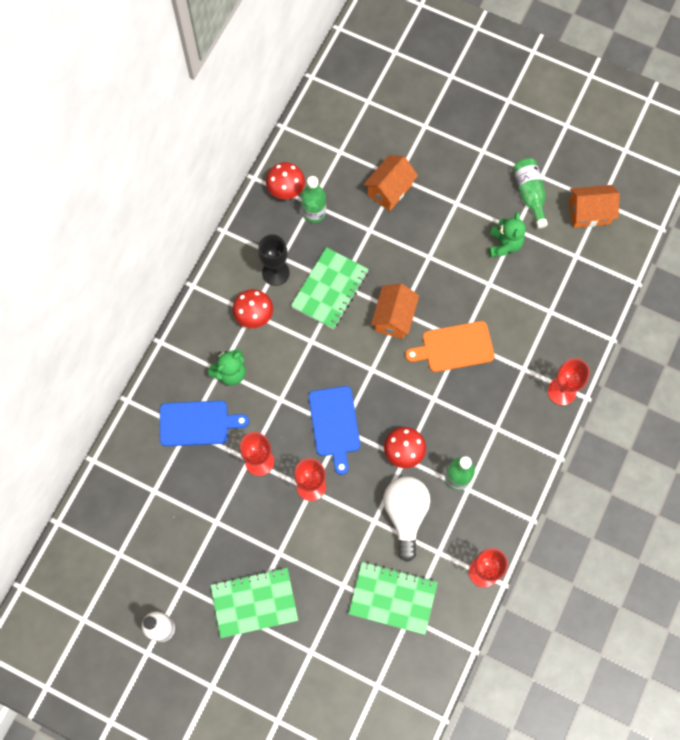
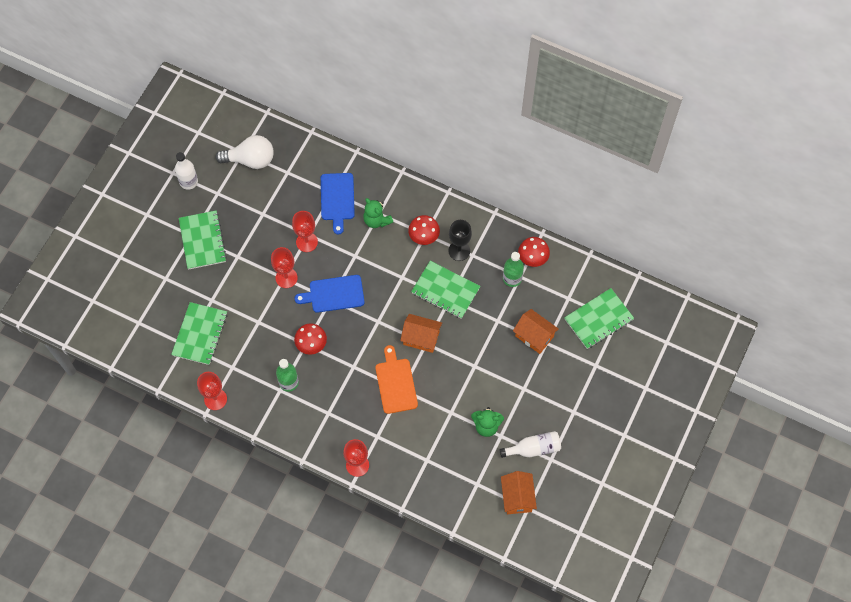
camera: 90 degrees right, 5 degrees down
white light bulb [383,476,430,562] -> white light bulb moved to [216,135,274,169]
green bottle [513,158,548,228] -> white bottle [500,431,561,458]
none -> green notebook [564,288,634,349]

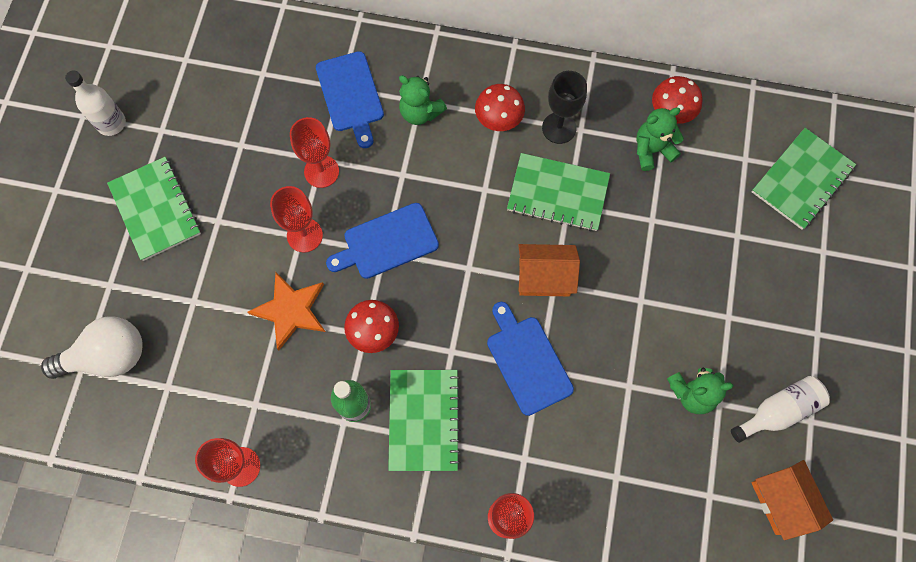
camera: 15 degrees left, 5 degrees up
green notebook [171,302,228,365] -> green notebook moved to [388,370,461,471]
white light bulb [216,135,274,169] -> white light bulb moved to [41,317,143,379]
orange cutting board [376,345,418,414] -> blue cutting board [487,302,574,416]
green bottle [503,252,524,287] -> green teddy bear [636,107,684,171]
orange house [513,309,559,354] -> none
none -> orange star [247,272,325,351]

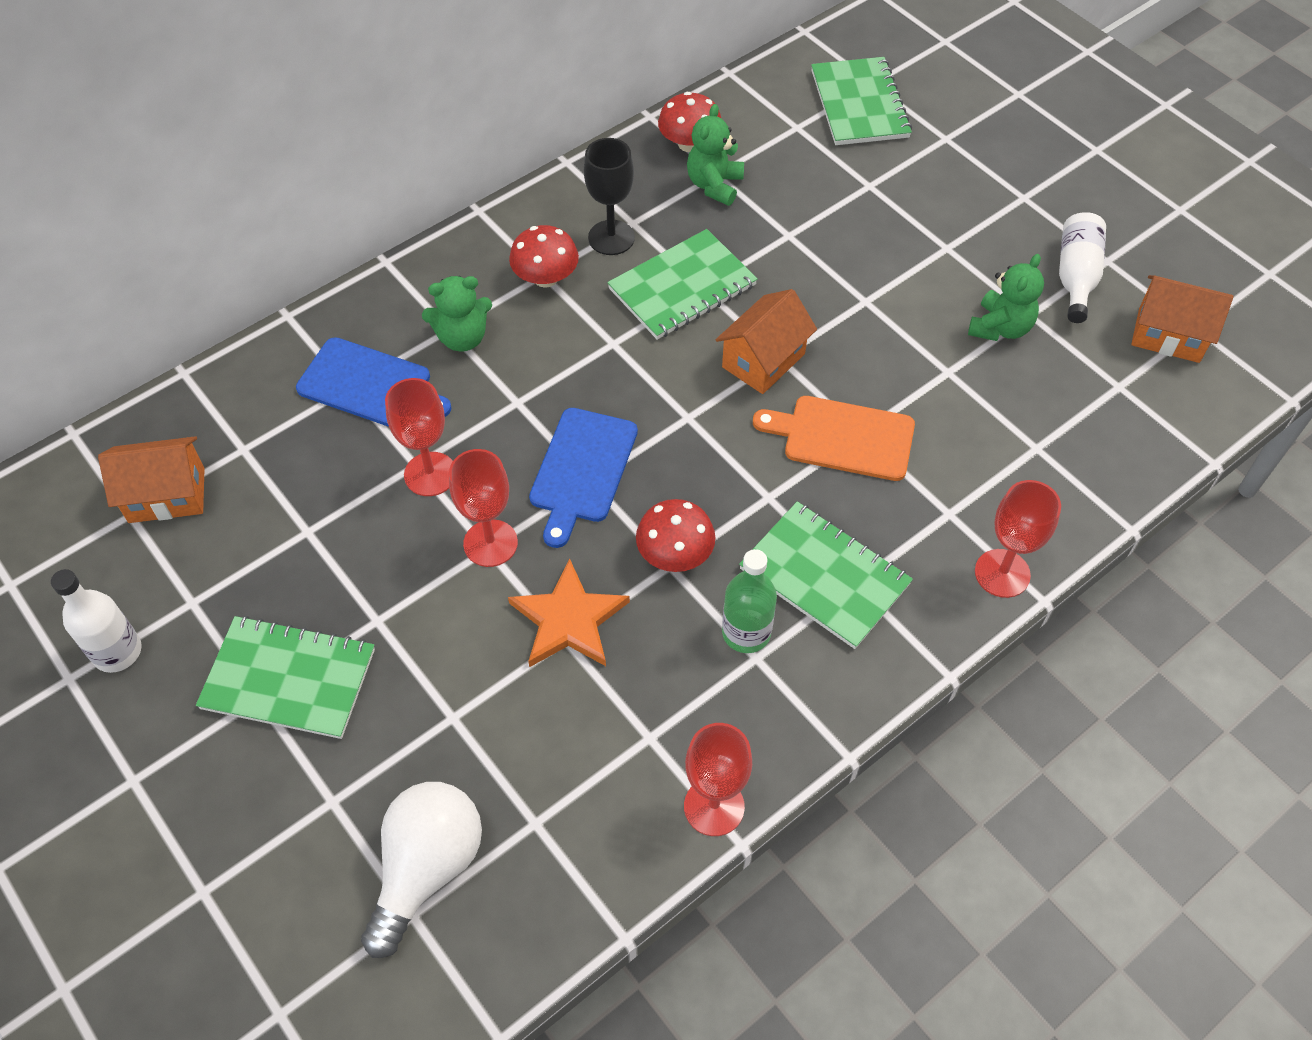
camera: 50 degrees left, 15 degrees down
blue cutting board [487,302,574,416] -> orange cutting board [753,396,915,481]
none -> orange house [98,436,205,523]

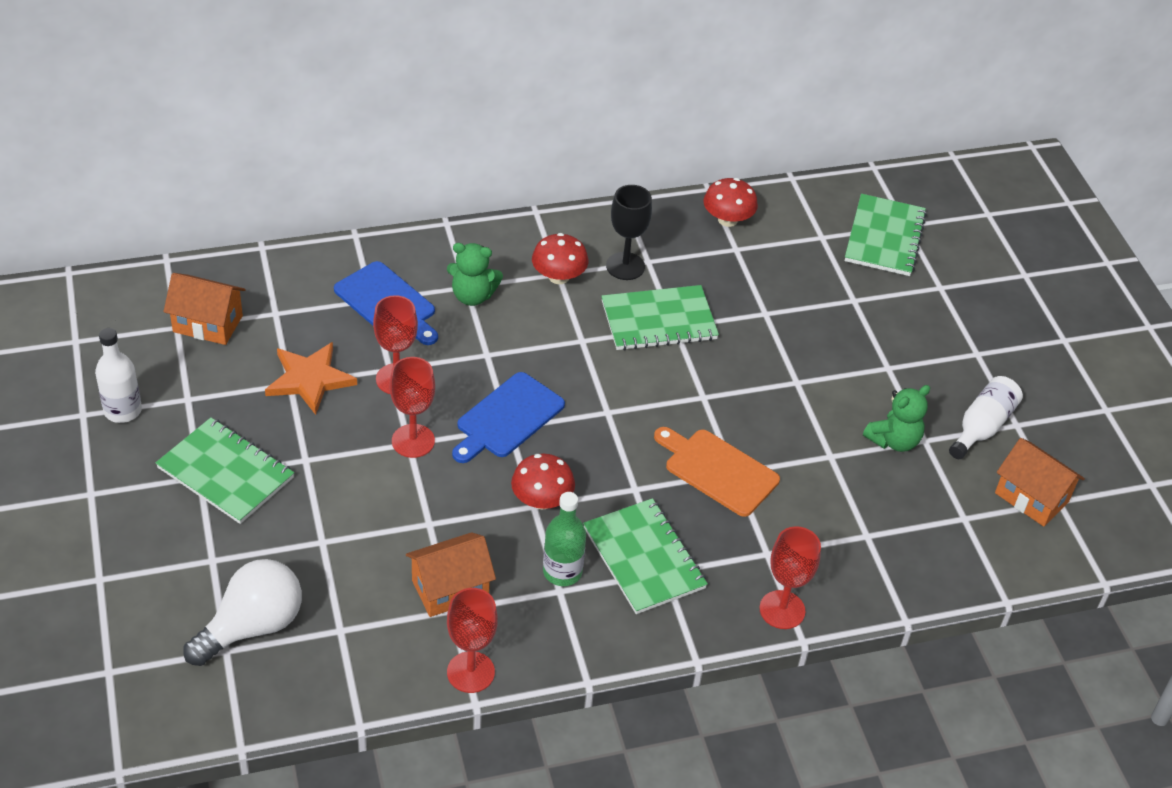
camera: 20 degrees right, 10 degrees down
orange star [508,559,630,667] -> orange star moved to [265,342,357,415]
green teddy bear [687,104,744,206] -> none
orange house [716,289,817,394] -> orange house moved to [406,532,496,617]

